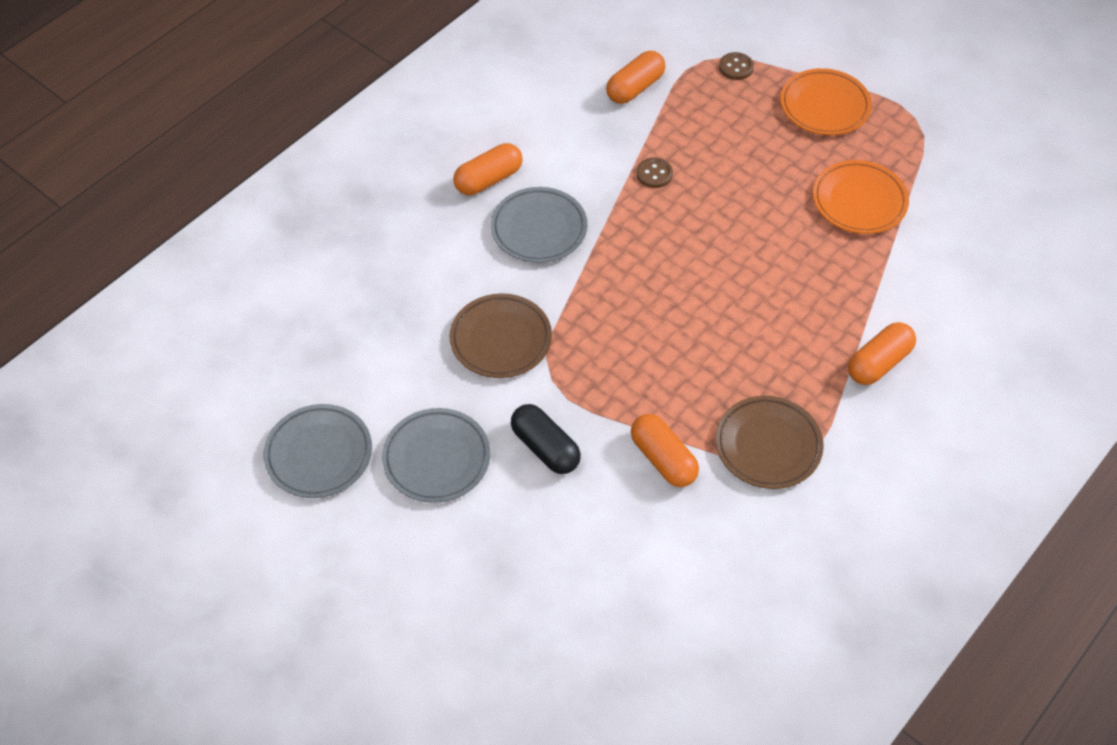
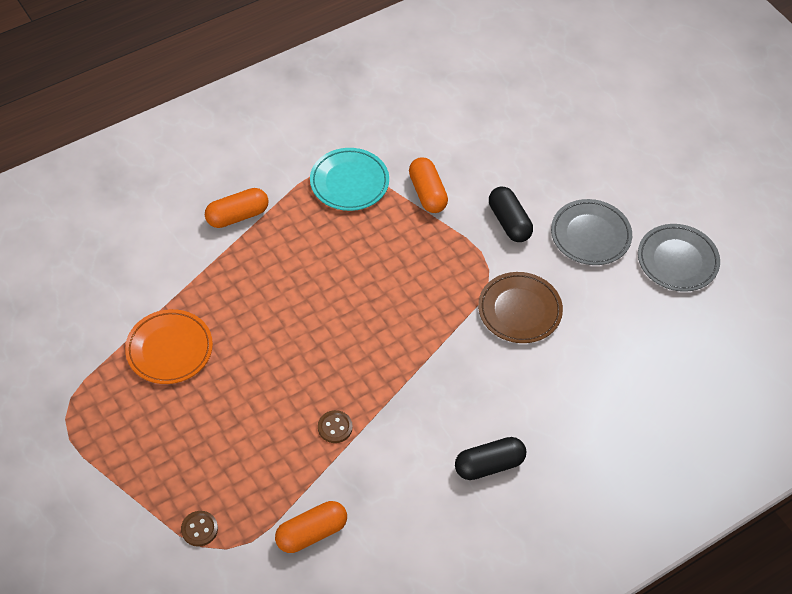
camera: 165 degrees left, 0 degrees up
orange capsule [453,143,523,195] -> black capsule [455,437,526,480]
grey plate [491,187,588,263] -> none
brown plate [716,396,824,489] -> turquoise plate [310,148,389,211]
orange plate [780,68,872,135] -> none

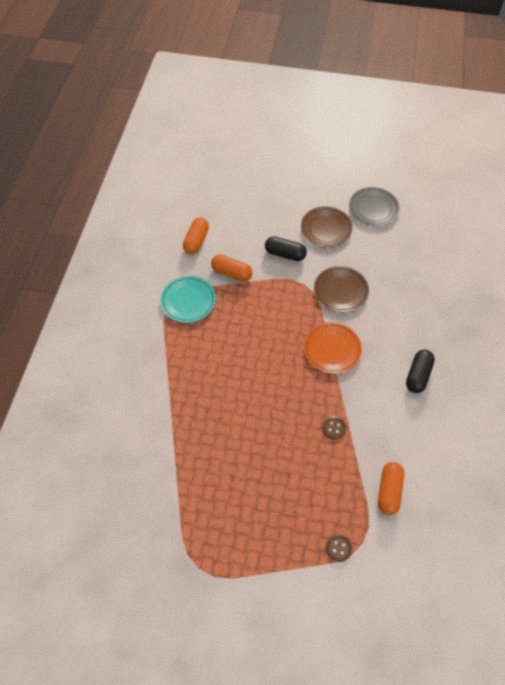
camera: 45 degrees left, 5 degrees up
orange plate [125,309,213,384] -> orange plate moved to [304,322,362,374]
orange capsule [205,188,269,228] -> orange capsule moved to [183,217,209,254]
grey plate [551,199,632,265] -> brown plate [301,206,353,247]

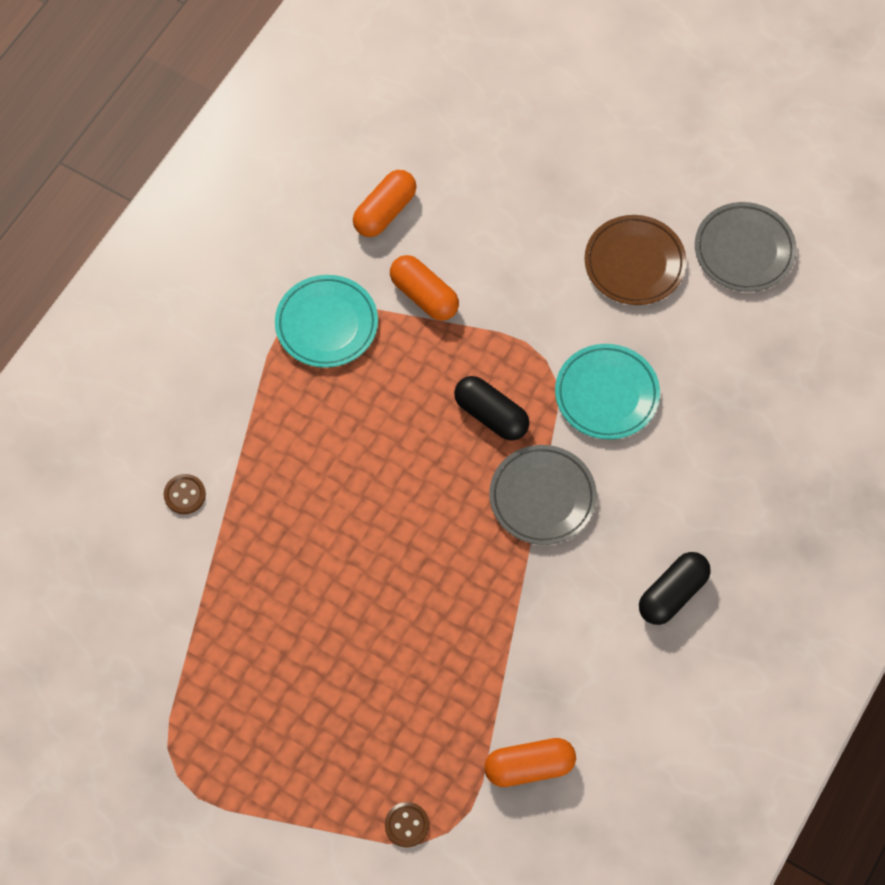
camera: 20 degrees right, 5 degrees up
black capsule [265,236,307,261] -> black capsule moved to [454,376,530,441]
orange plate [304,322,362,374] -> grey plate [489,445,597,545]
brown plate [314,266,369,312] -> turquoise plate [555,344,660,439]
brown button [322,416,346,440] -> brown button moved to [164,474,206,514]
orange capsule [378,462,404,515] -> orange capsule turned 45 degrees clockwise [484,738,576,787]

